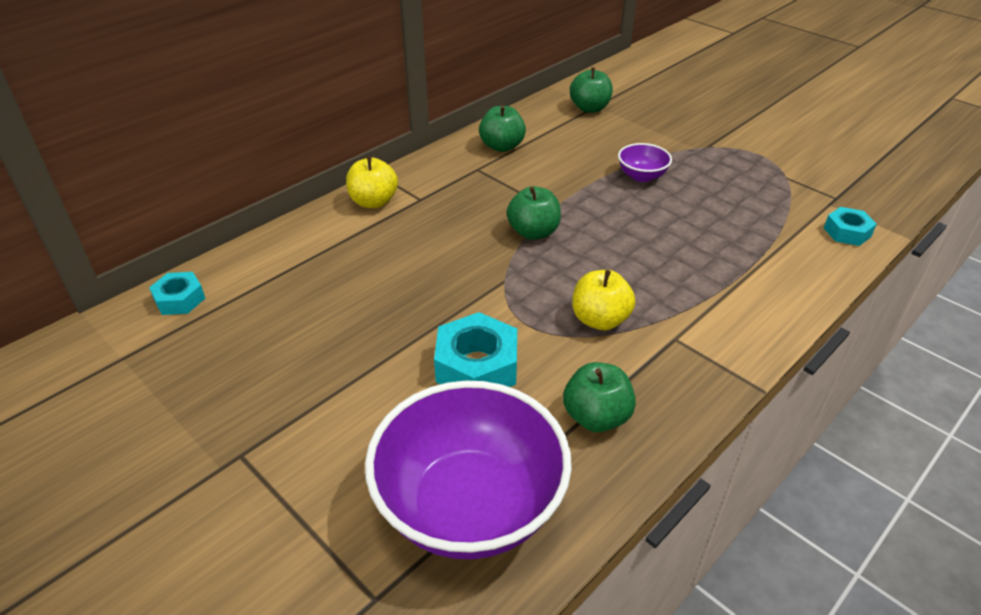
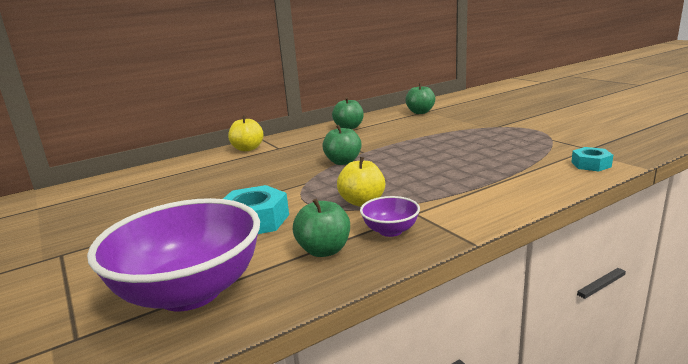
camera: 15 degrees right, 20 degrees down
turquoise nut [149,272,205,315] -> none
purple bowl [618,143,672,182] -> purple bowl moved to [360,196,420,237]

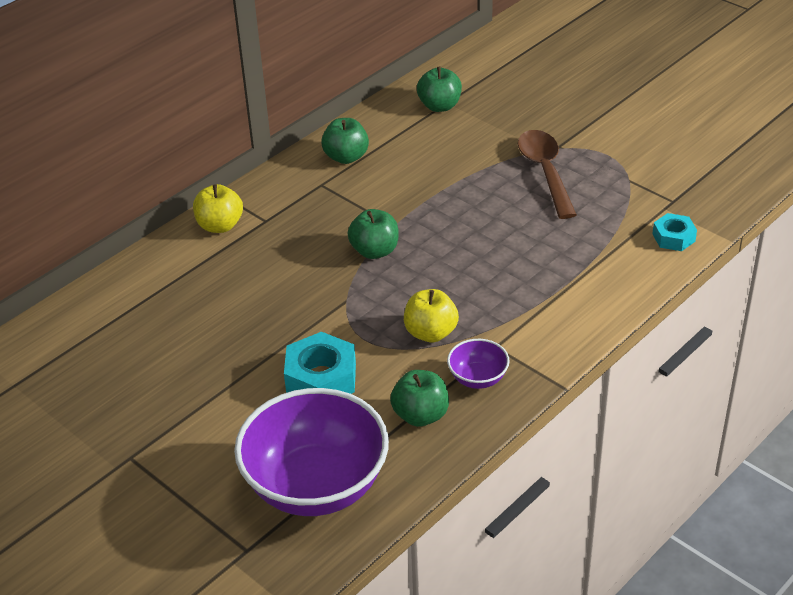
camera: 15 degrees left, 20 degrees up
none -> brown spoon [518,130,577,219]

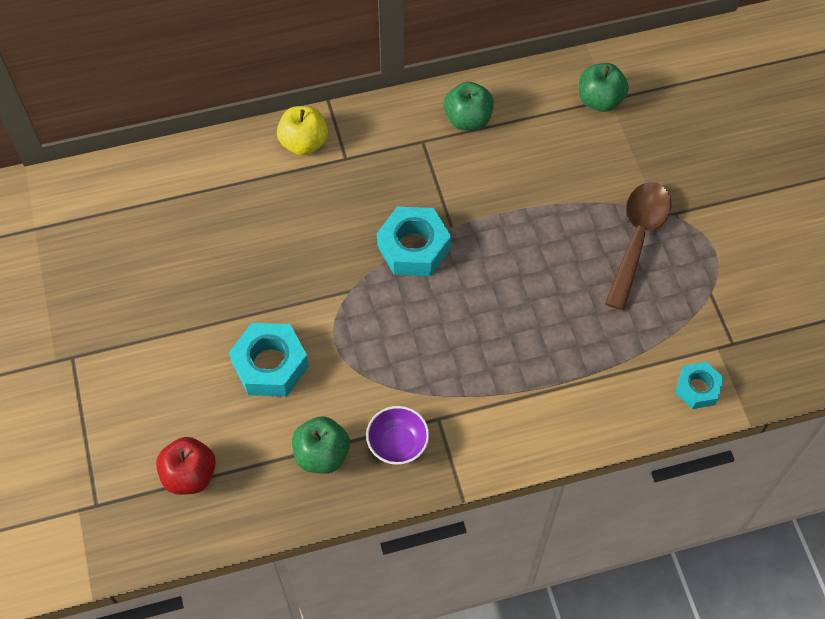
camera: 30 degrees right, 20 degrees up
purple bowl [234,388,389,516] -> red apple [156,437,216,495]
green apple [348,209,399,259] -> turquoise nut [377,207,451,276]
yellow apple [404,289,459,342] -> none

